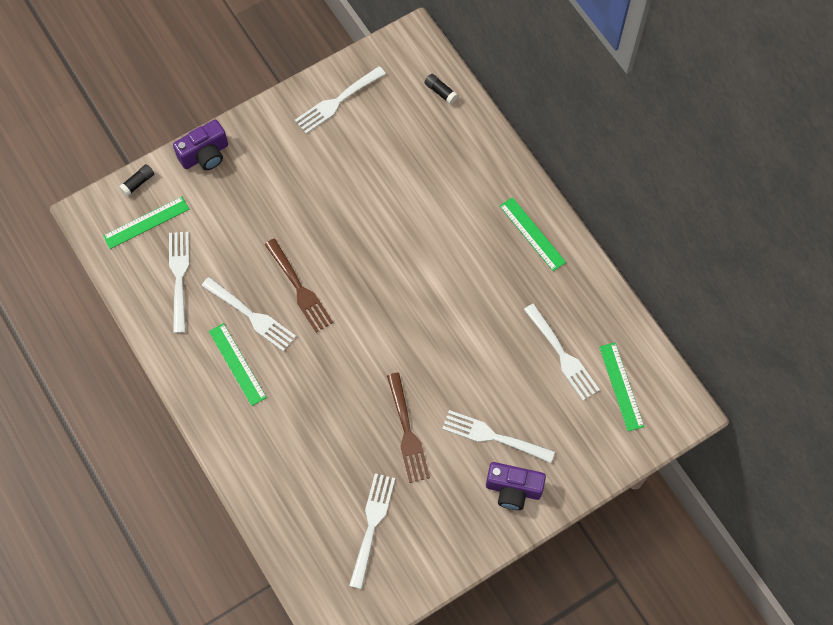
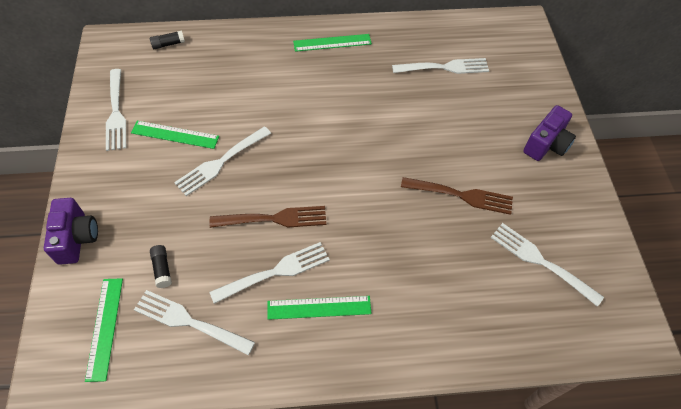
camera: 65 degrees left, 10 degrees down
black glue stick [119,164,154,197] -> black glue stick moved to [150,245,172,288]
white fork [442,410,555,463] -> white fork moved to [174,126,271,196]
green ruler [599,343,644,431] -> green ruler moved to [131,121,219,149]

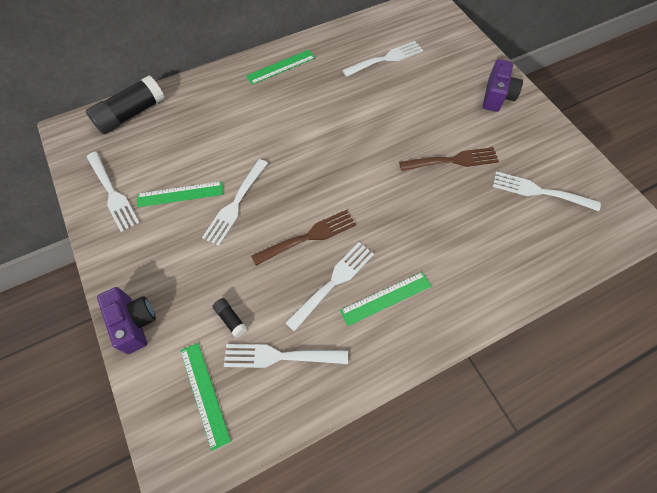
camera: 20 degrees left, 5 degrees up
black glue stick [150,31,185,49] -> black glue stick [86,75,165,134], size x2.21

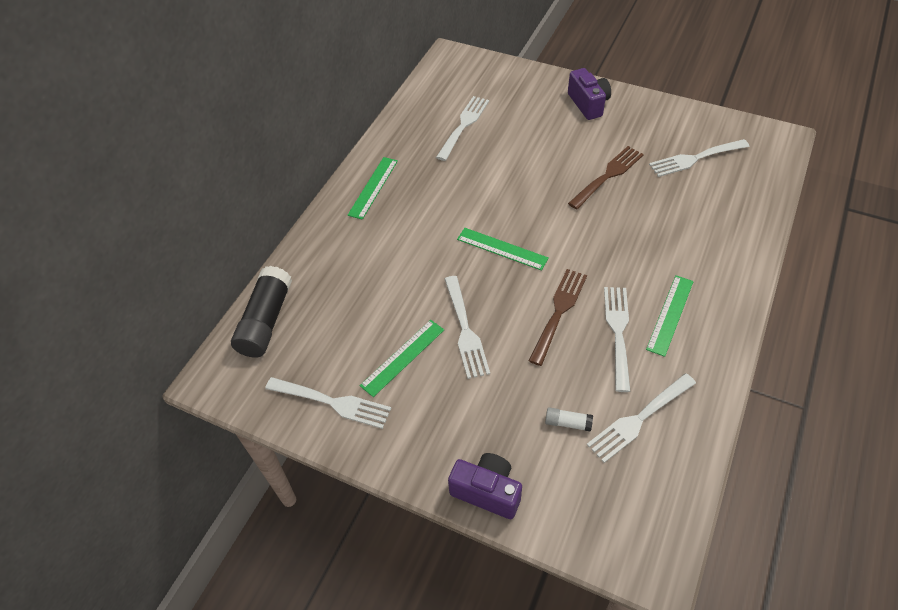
camera: 35 degrees left, 10 degrees down
green ruler [180,343,231,451] -> green ruler moved to [457,228,549,271]
black glue stick [212,298,247,338] -> white glue stick [545,407,593,432]

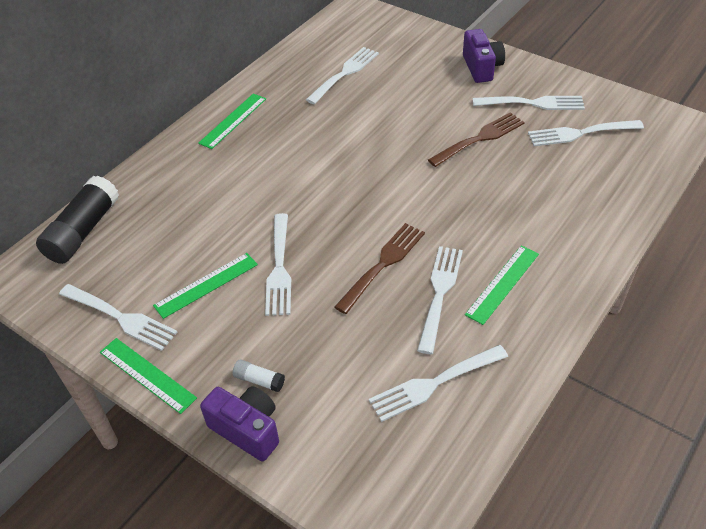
camera: 10 degrees right, 5 degrees down
green ruler [457,228,549,271] -> green ruler moved to [100,338,197,414]
white glue stick [545,407,593,432] -> white glue stick moved to [232,359,285,392]
none -> white fork [473,96,585,110]

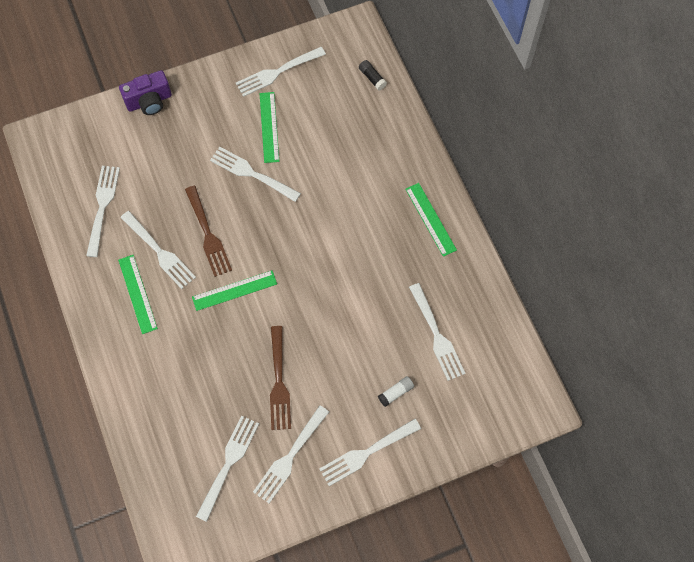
camera: 120 degrees right, 20 degrees up
black glue stick [36,176,119,264] -> black glue stick [359,60,387,91], size x0.45
green ruler [100,338,197,414] -> green ruler moved to [192,271,277,311]
white glue stick [232,359,285,392] -> white glue stick moved to [378,376,414,407]
purple camera [463,29,505,83] -> white fork [319,419,421,486]

